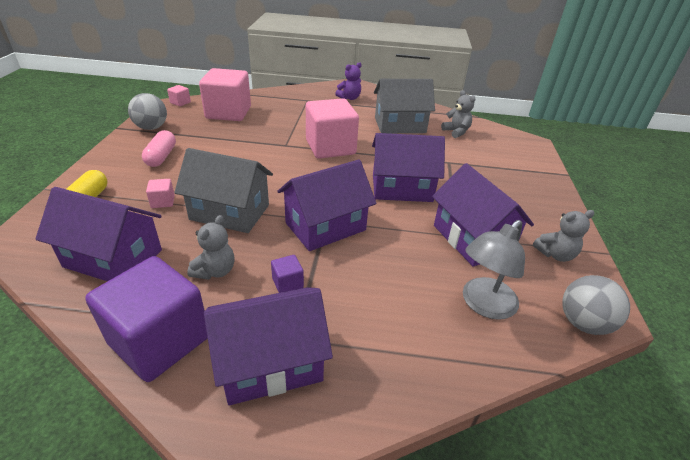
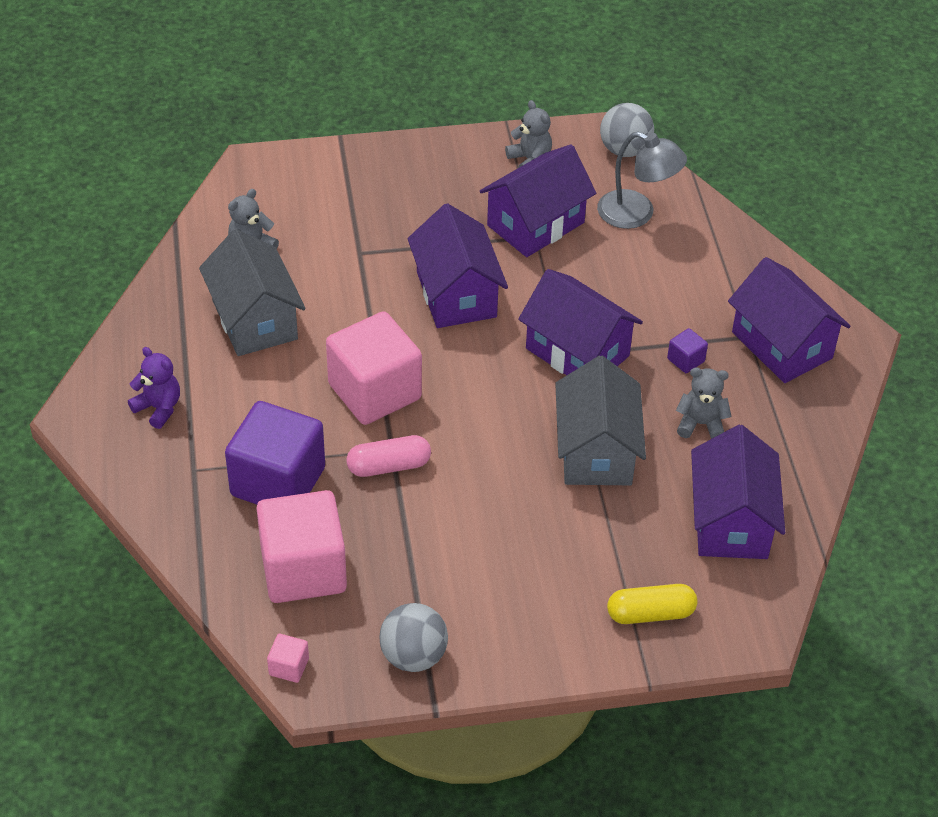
camera: 105 degrees left, 10 degrees up
purple cube [85,256,207,382] -> purple cube moved to [225,401,325,505]
pink capsule [142,130,176,167] -> pink capsule moved to [346,435,431,477]
pink cube [146,179,175,208] -> none

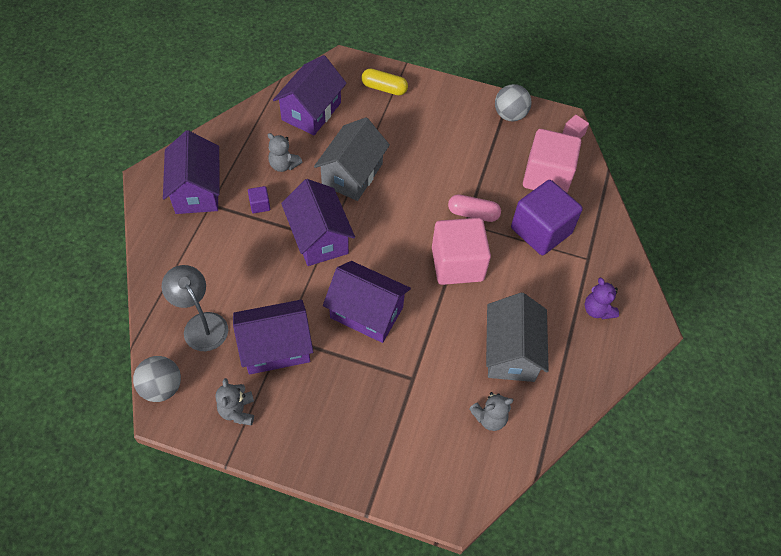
camera: 155 degrees left, 10 degrees up
purple house [407,203,508,328] -> purple house turned 75 degrees counterclockwise [323,261,411,343]

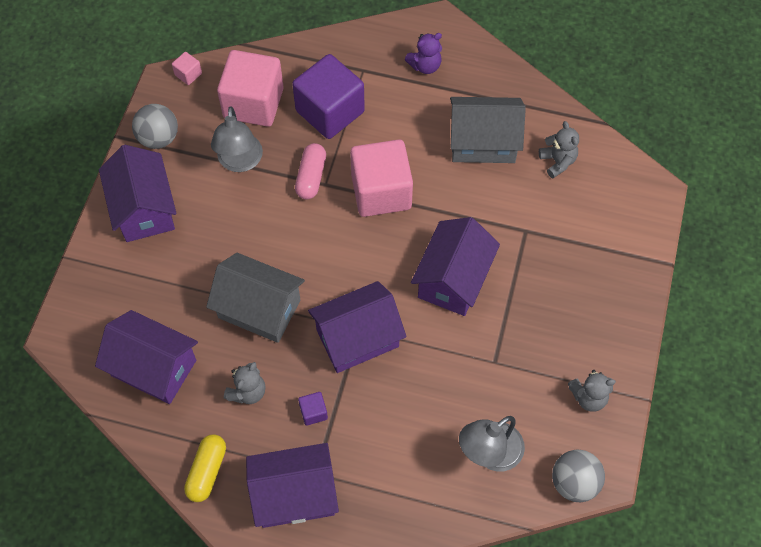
camera: 90 degrees left, 5 degrees up
purple house [233,300,313,375] -> purple house moved to [99,145,177,242]
yellow capsule [361,69,408,95] -> yellow capsule moved to [184,434,226,502]
none -> grey lamp [211,106,263,172]

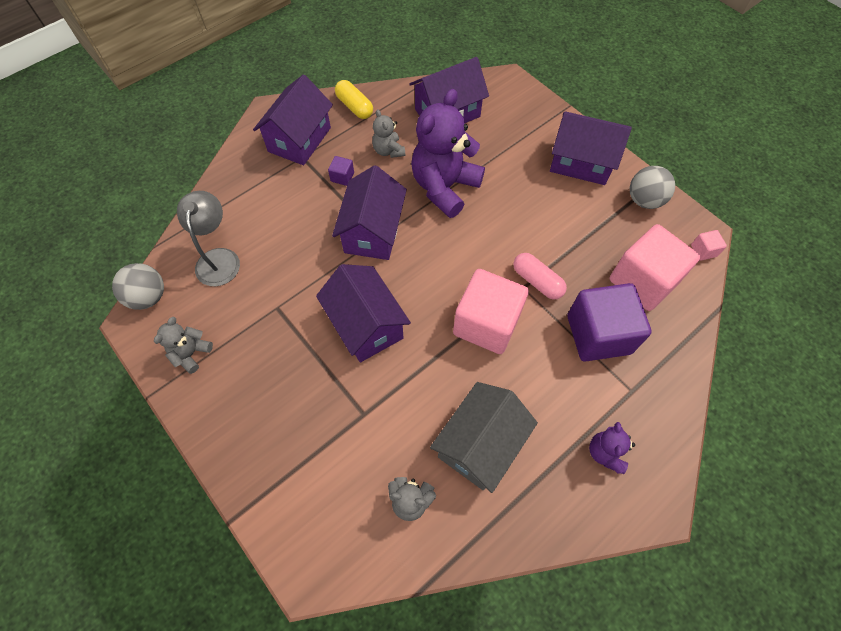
camera: 125 degrees right, 0 degrees up
grey house [206,253,305,343] -> purple teddy bear [411,89,485,218]
grey lamp [211,106,263,172] -> none

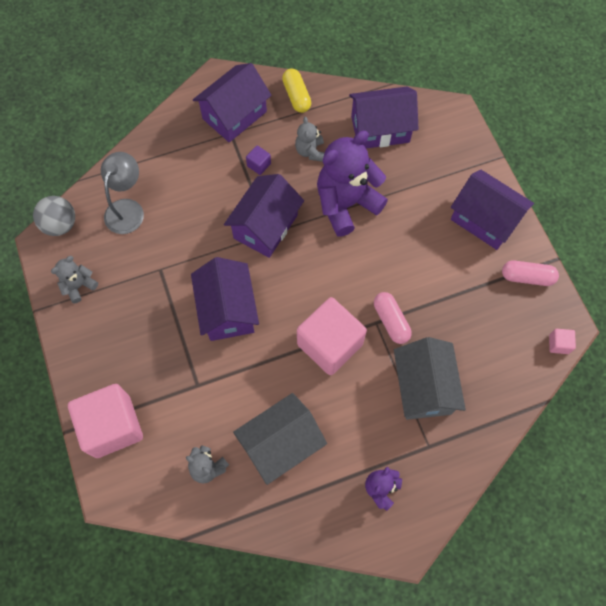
camera: 20 degrees right, 5 degrees up
purple cube [567,283,652,362] -> grey house [394,337,466,420]
pink cube [610,224,700,311] -> pink cube moved to [68,384,143,458]
grey ball [630,166,675,209] -> pink capsule [502,260,559,286]

